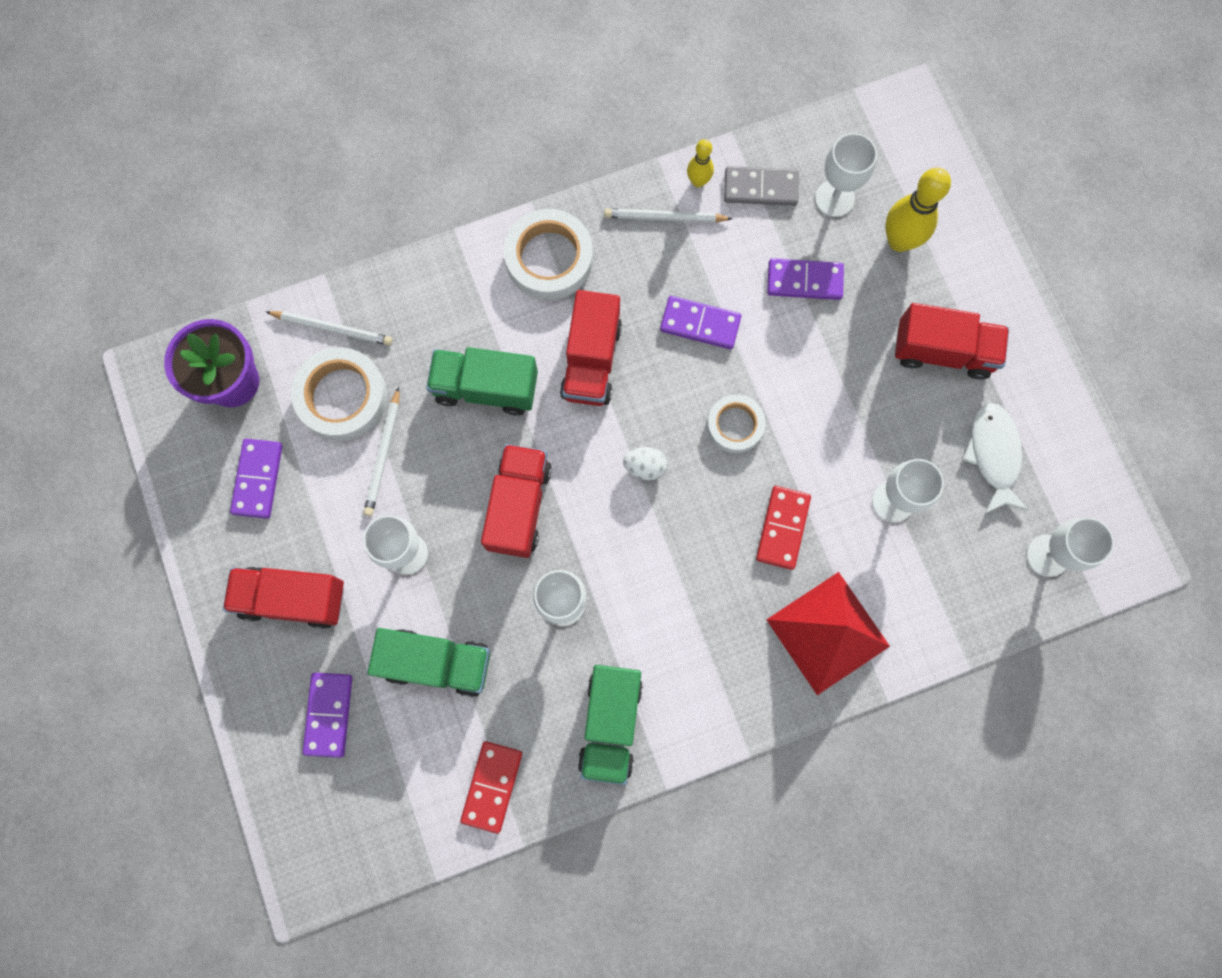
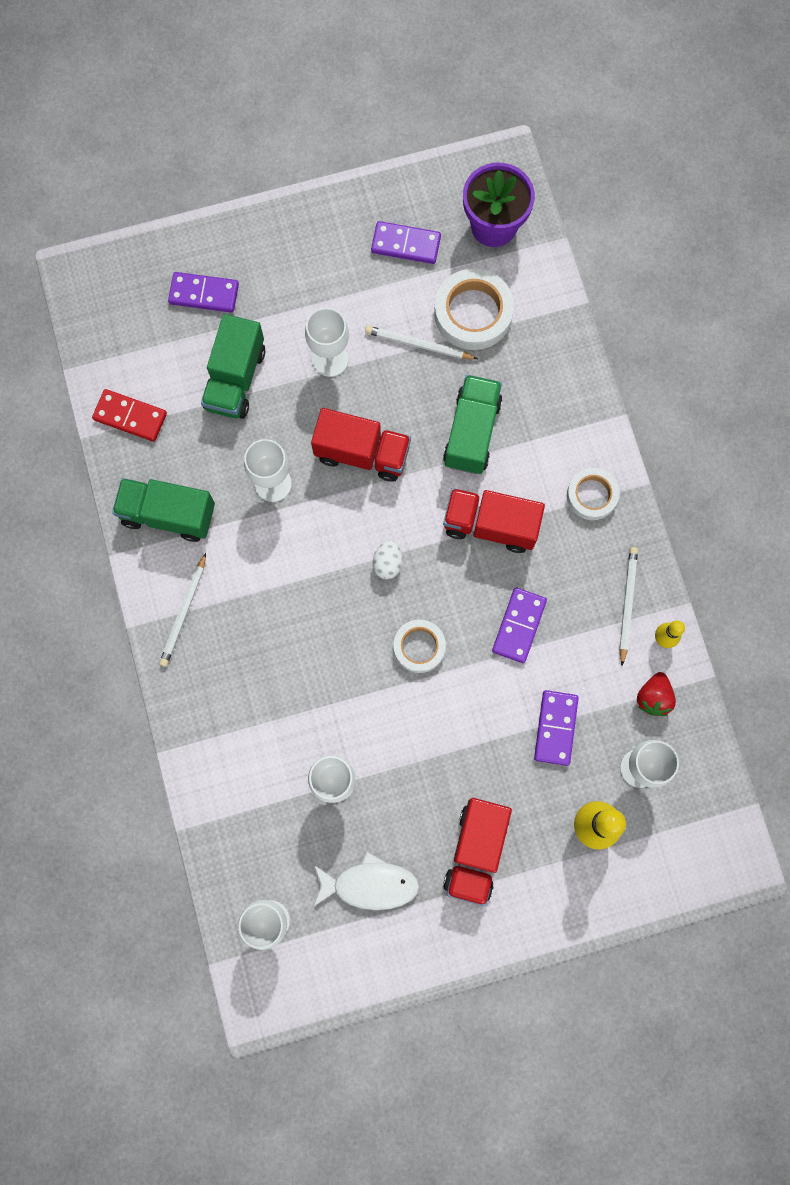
camera: 95 degrees right, 0 degrees up
red truck [223,567,344,629] -> none
white pencil [266,311,392,346] -> white pencil moved to [159,553,206,667]
white tape [504,209,593,300] -> white tape [567,468,620,520], size x0.63
grey domino [724,166,799,206] -> red strawberry [637,672,676,716]
red domino [756,486,811,570] -> none
red pyramid [766,572,890,695] -> none

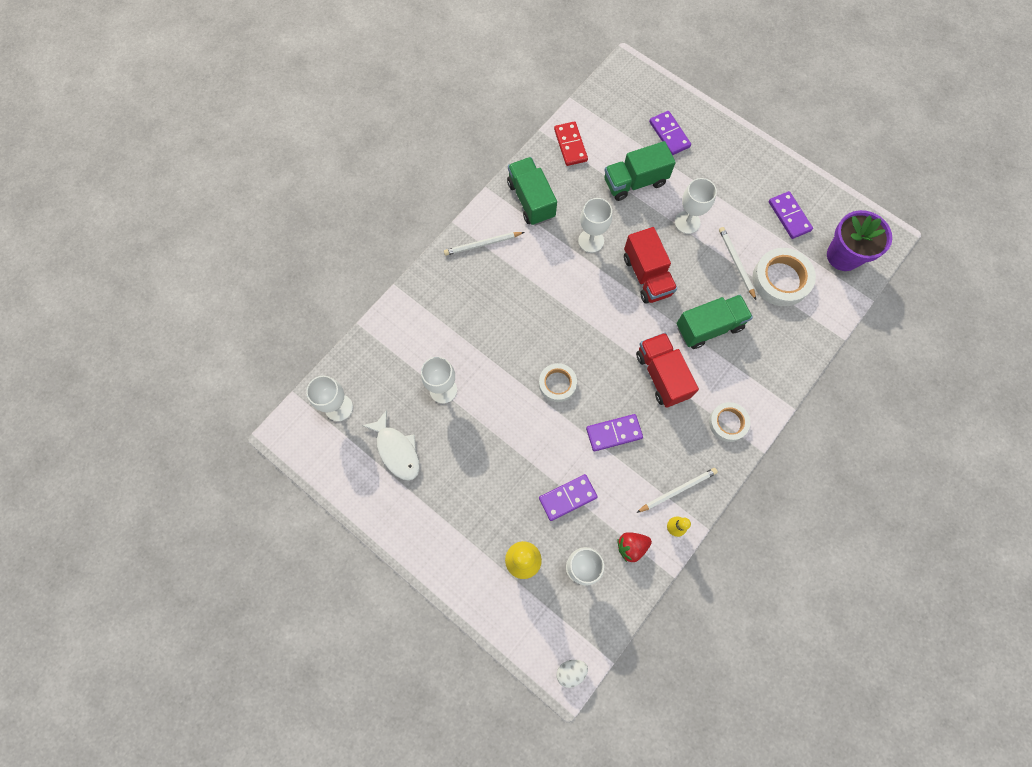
camera: 55 degrees right, 5 degrees down
white egg [373,540,402,579] -> white egg moved to [556,660,588,688]
red truck [443,798,512,906] -> none

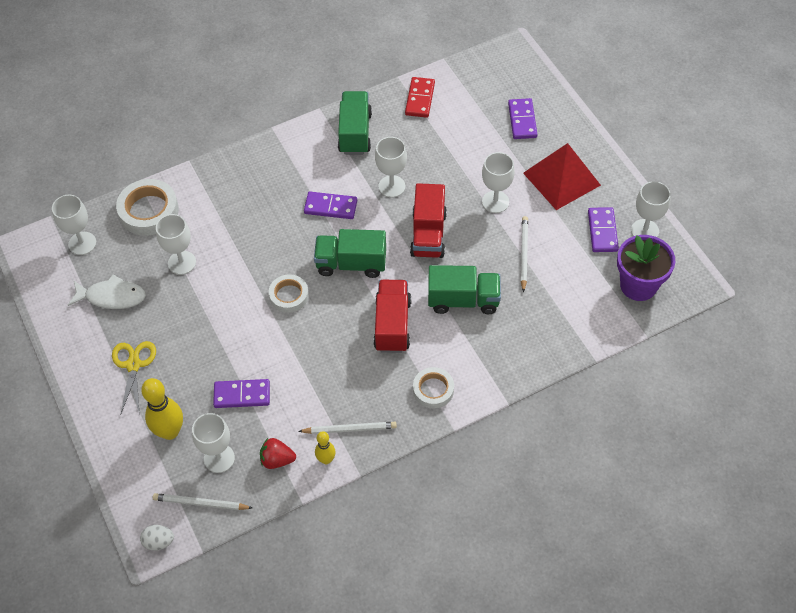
camera: 25 degrees right, 15 degrees down
white fish [362,410,420,481] -> white fish turned 75 degrees counterclockwise [68,275,146,309]
white pencil [444,232,524,256] -> white pencil moved to [153,493,252,510]
purple domino [586,414,643,451] -> purple domino moved to [304,192,357,219]
green truck [604,141,676,201] -> green truck moved to [314,229,386,278]
white tape [752,248,816,306] -> white tape moved to [116,179,179,236]
none -> yellow scissors [112,341,156,415]
none -> red pyramid [523,143,601,210]
none -> white goblet [631,181,671,237]

